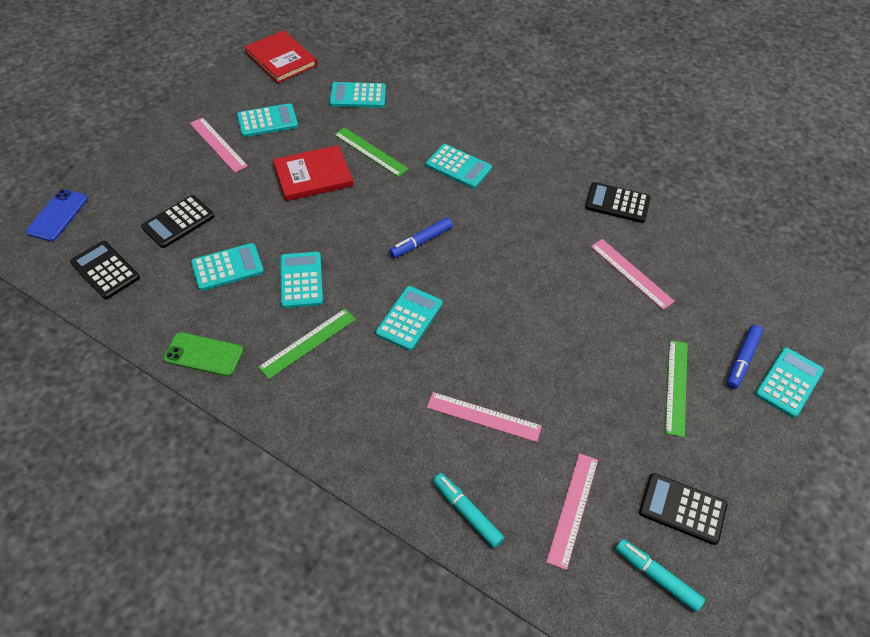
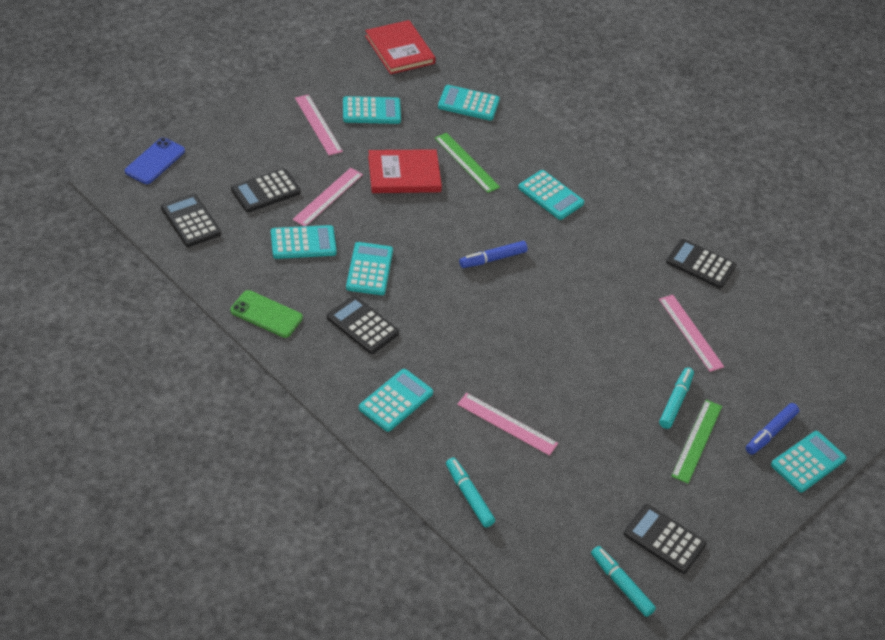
camera: 10 degrees right, 5 degrees down
green ruler [258,309,356,379] -> black calculator [327,296,399,354]
turquoise calculator [376,286,442,351] -> turquoise calculator moved to [359,369,433,432]
pink ruler [546,453,598,570] -> pink ruler moved to [293,168,363,226]
none -> turquoise marker [659,367,694,429]

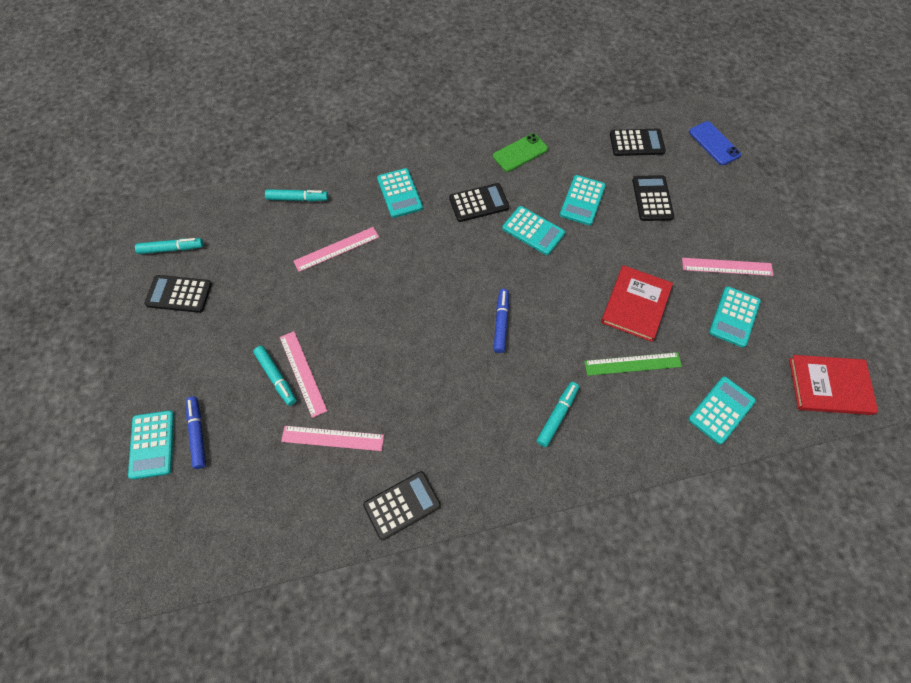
camera: 125 degrees right, 15 degrees up
pink ruler [293,168,363,226] -> pink ruler moved to [280,331,327,418]
turquoise calculator [518,170,584,220] -> turquoise marker [537,382,579,447]
black calculator [624,504,707,574] -> black calculator turned 150 degrees counterclockwise [144,275,212,313]
green ruler [671,400,722,484] -> none

